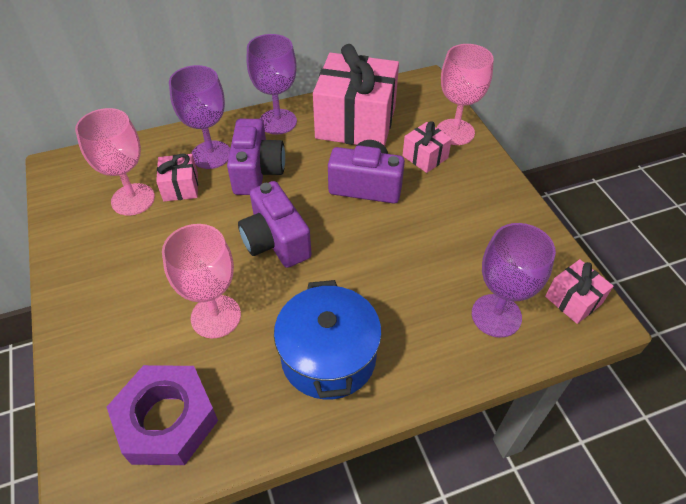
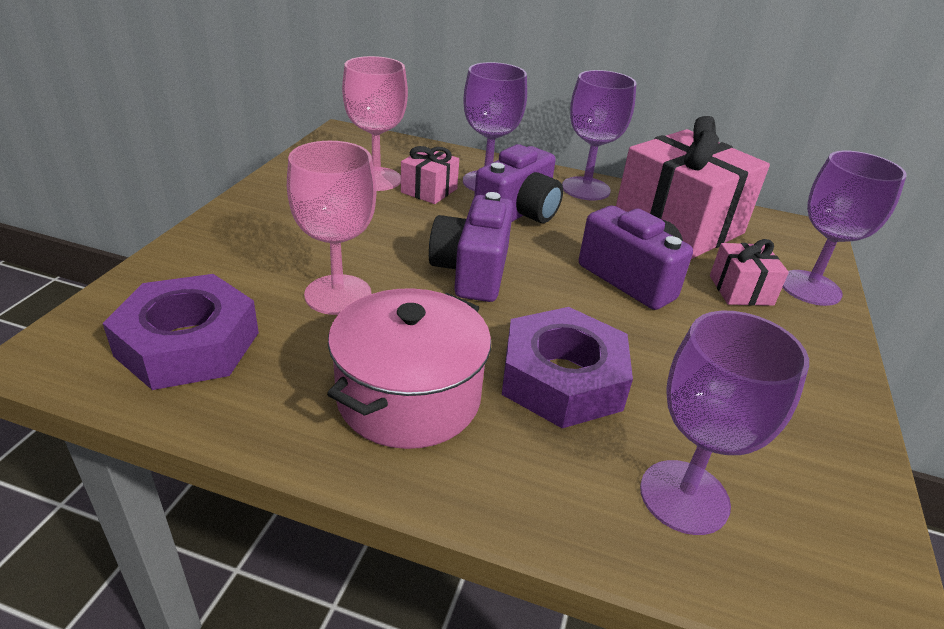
camera: 35 degrees right, 15 degrees down
blue pot [274,280,382,400] -> pink pot [327,288,491,449]
pink goblet [437,44,494,145] -> purple goblet [782,150,907,306]
pink gift [545,259,614,324] -> none
none -> purple nut [502,307,633,428]

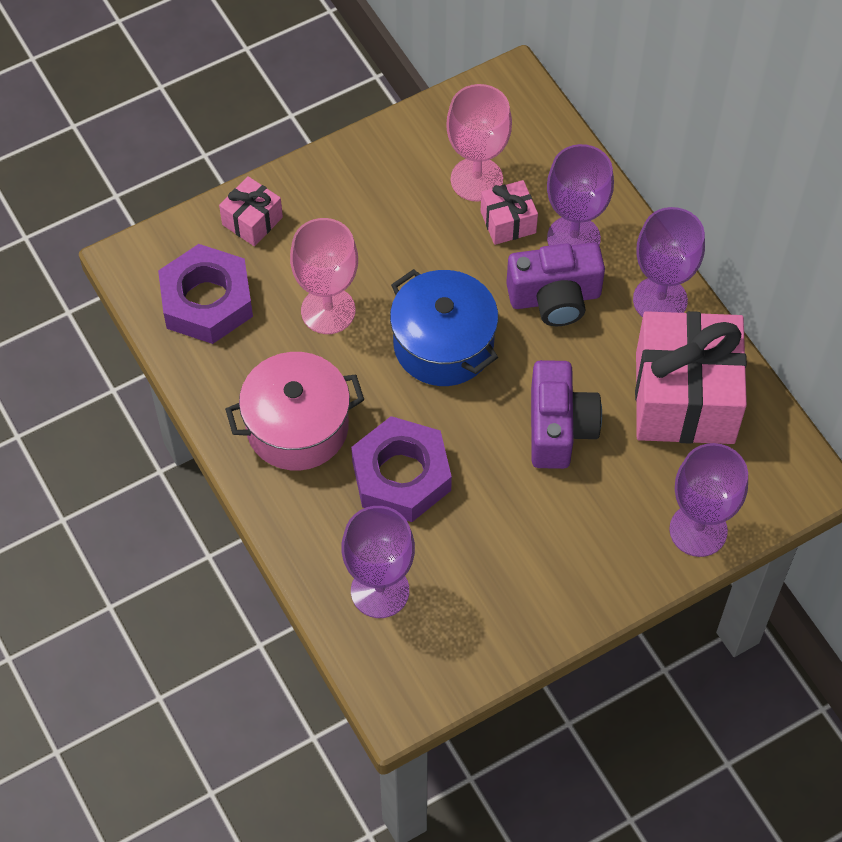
camera: 45 degrees right, 25 degrees up
purple camera [429,192,513,302] -> blue pot [390,269,498,386]
pink gift [710,239,789,306] -> pink gift moved to [219,176,283,246]

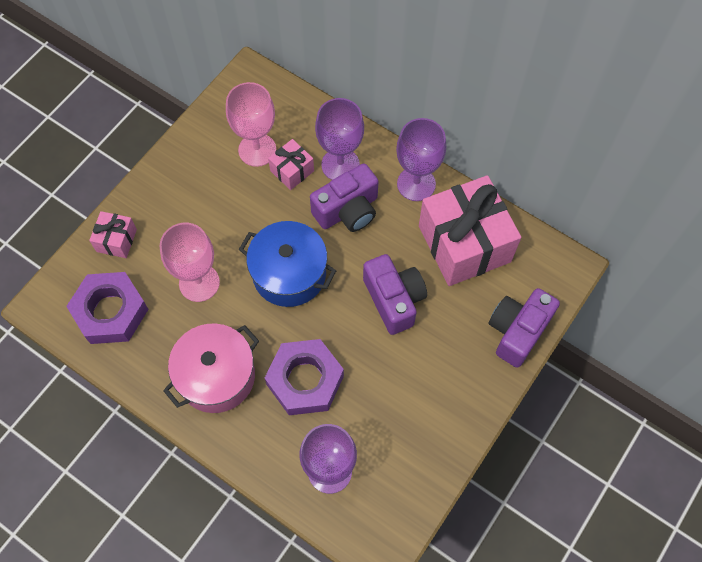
camera: 25 degrees left, 5 degrees up
purple goblet [669,443,748,557] -> purple camera [488,288,560,368]

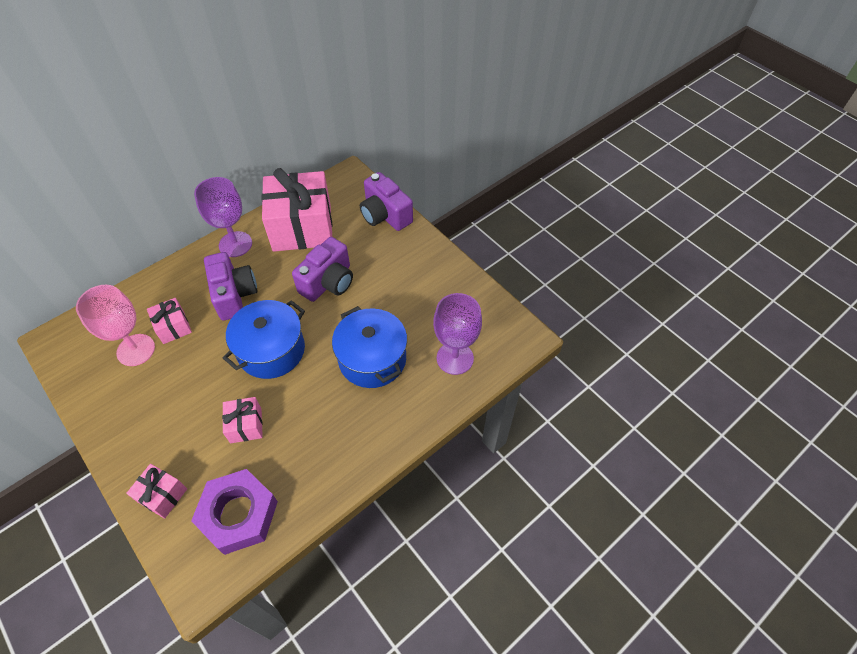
camera: 75 degrees left, 10 degrees down
pink goblet [160,223,220,302] -> pink gift [222,397,263,443]
pink pot [163,323,259,413] -> none
purple nut [265,339,344,415] -> blue pot [332,306,407,388]
purple goblet [315,98,364,180] -> none
purple camera [363,254,427,335] -> purple camera turned 135 degrees clockwise [292,237,353,302]

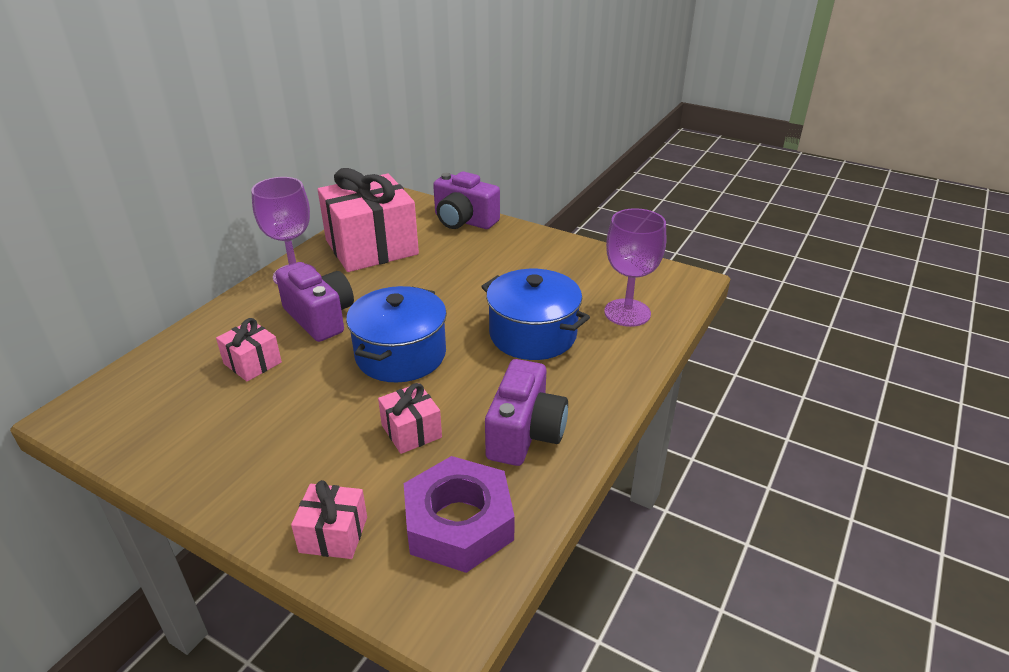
camera: 20 degrees left, 20 degrees down
pink goblet [76,285,155,366] -> none
purple camera [292,237,353,302] -> purple camera moved to [485,359,568,466]

